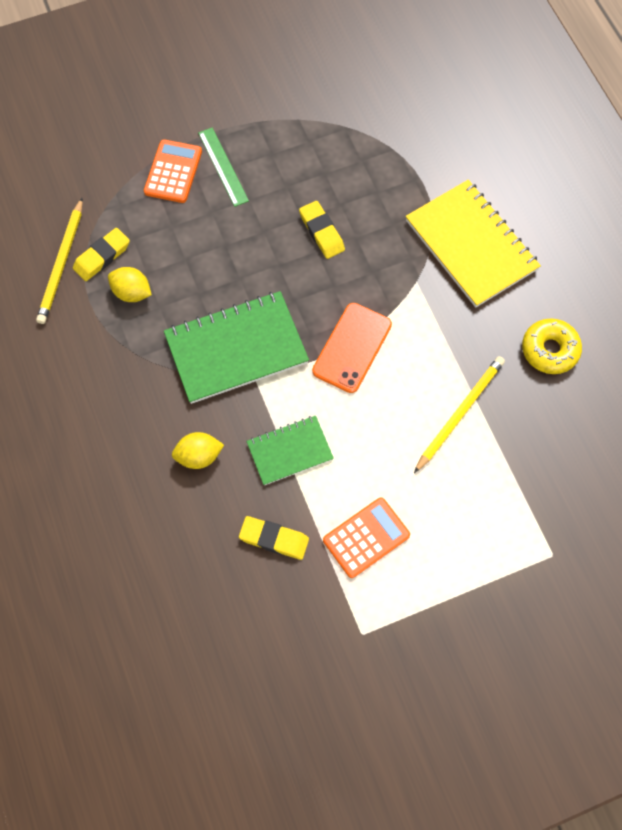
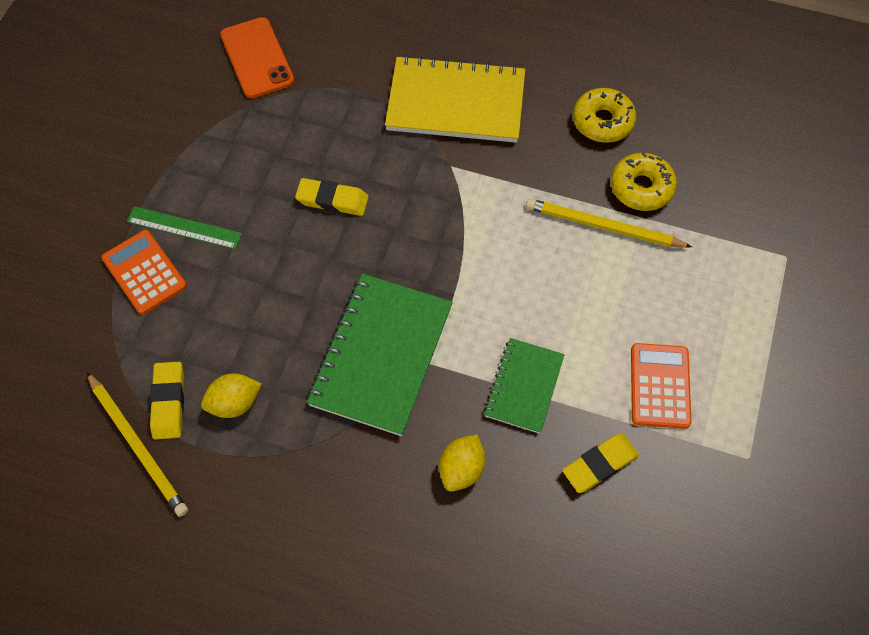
camera: 50 degrees left, 5 degrees down
orange phone [312,303,392,393] -> orange phone moved to [220,17,294,98]
yellow pencil [414,356,505,473] -> yellow pencil turned 60 degrees counterclockwise [526,199,692,248]
none -> yellow donut [611,152,677,211]

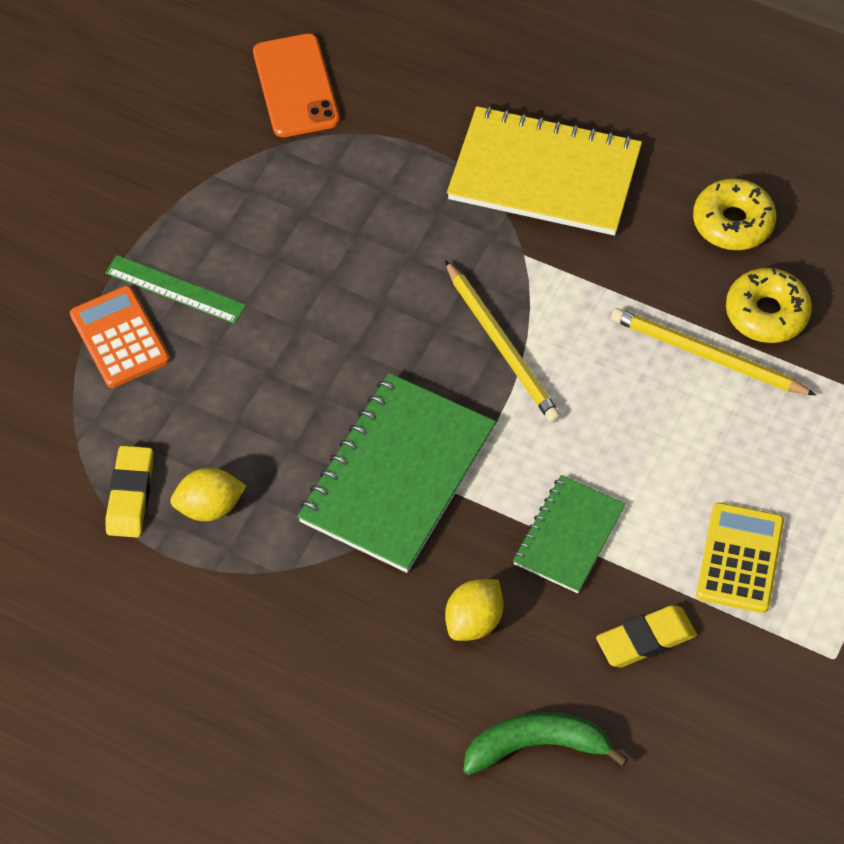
camera: 10 degrees right, 5 degrees down
yellow pencil [87,372,188,517] -> yellow pencil moved to [445,260,561,423]
yellow eraser [295,178,369,216] -> none
orange calculator [631,343,692,429] -> yellow calculator [696,503,784,613]
none -> green banana [463,712,628,775]

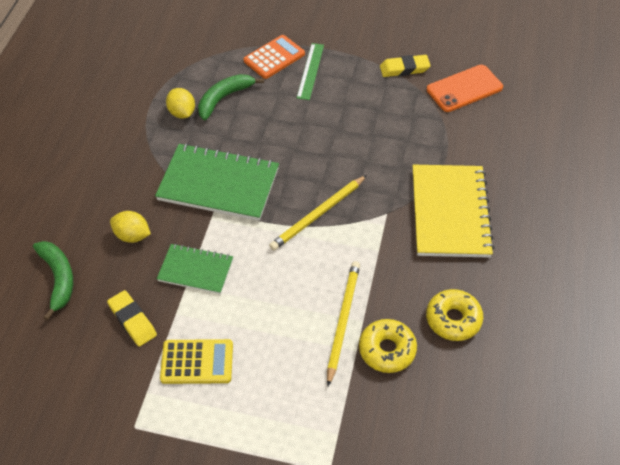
camera: 75 degrees right, 5 degrees down
yellow eraser [106,446,153,538] -> yellow eraser moved to [380,55,431,77]
none -> green banana [198,74,264,120]

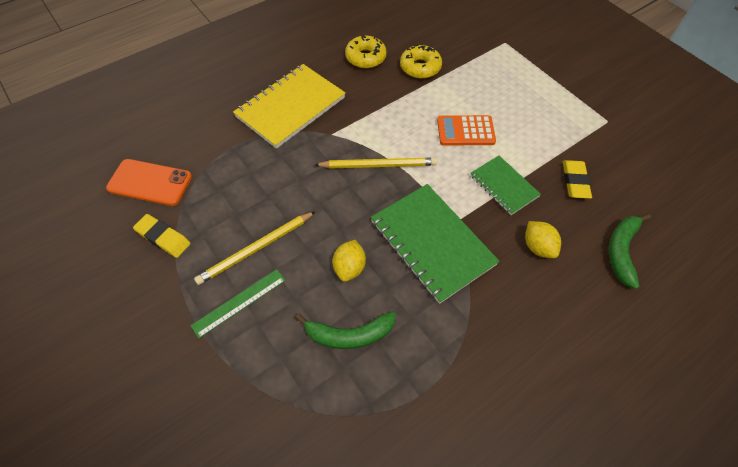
camera: 140 degrees left, 5 degrees up
yellow calculator [160,339,233,384] -> none
yellow lemon [166,88,195,119] -> yellow lemon moved to [332,240,366,282]
orange calculator [243,35,305,79] -> orange calculator moved to [437,115,496,146]
yellow pencil [327,261,360,386] -> yellow pencil moved to [194,211,316,285]

